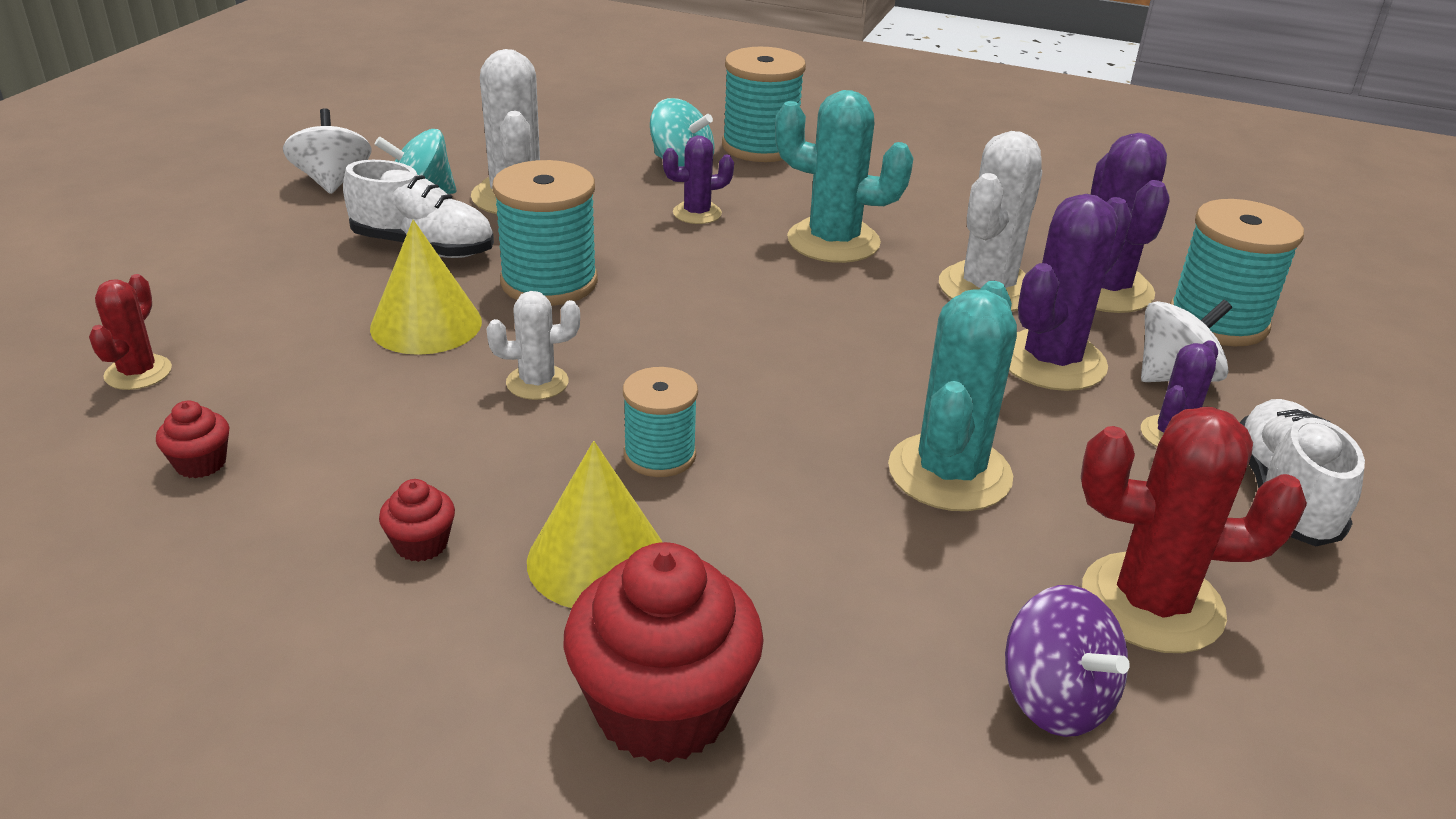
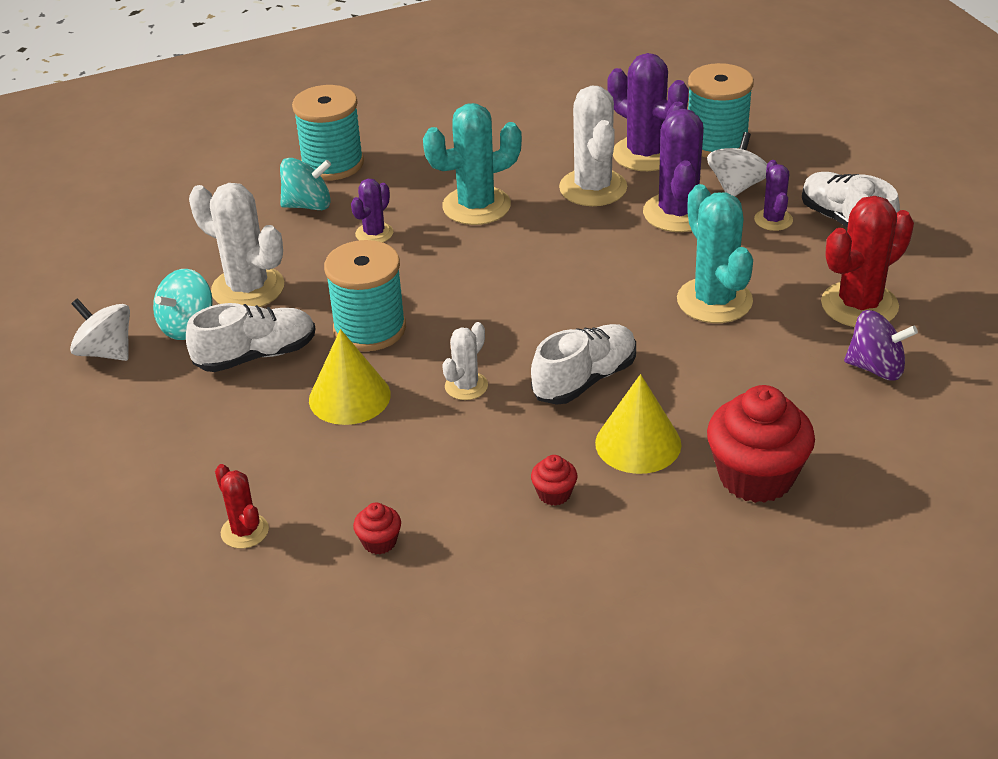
camera: 40 degrees left, 5 degrees up
turquoise spool [623,367,698,477] -> white shoe [531,324,636,405]

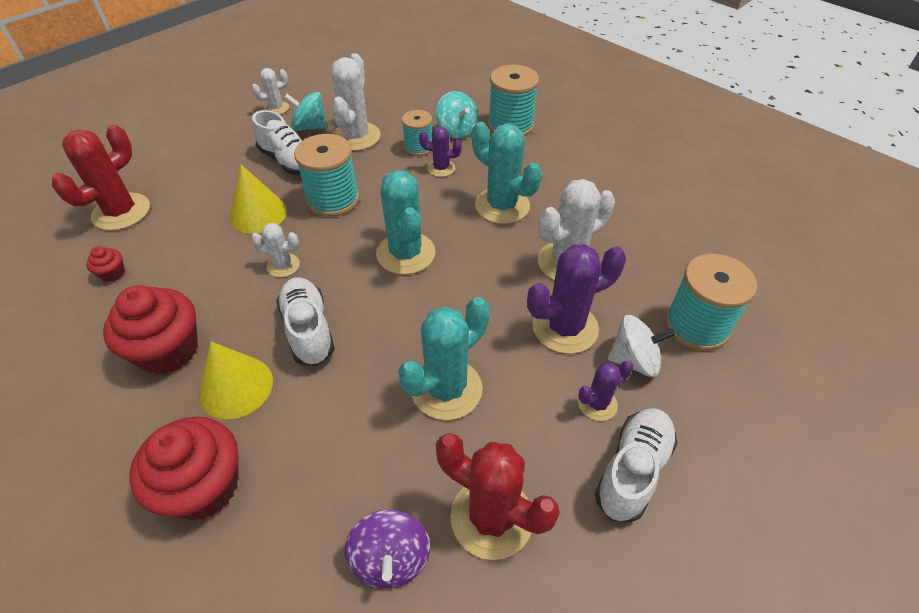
camera: 65 degrees right, 10 degrees up
white spinning top [70,298,130,361] -> white cactus [251,68,289,114]
red cactus [215,464,269,549] -> red cactus [52,124,150,231], size x1.84
white shoe [531,324,636,405] -> white shoe turned 135 degrees counterclockwise [276,277,335,366]
red cupcake [531,455,577,506] -> red cupcake [103,285,198,375], size x2.27
purple cactus [607,53,689,171] -> none
none -> turquoise cactus [376,170,436,275]
none -> turquoise spool [402,110,432,156]

